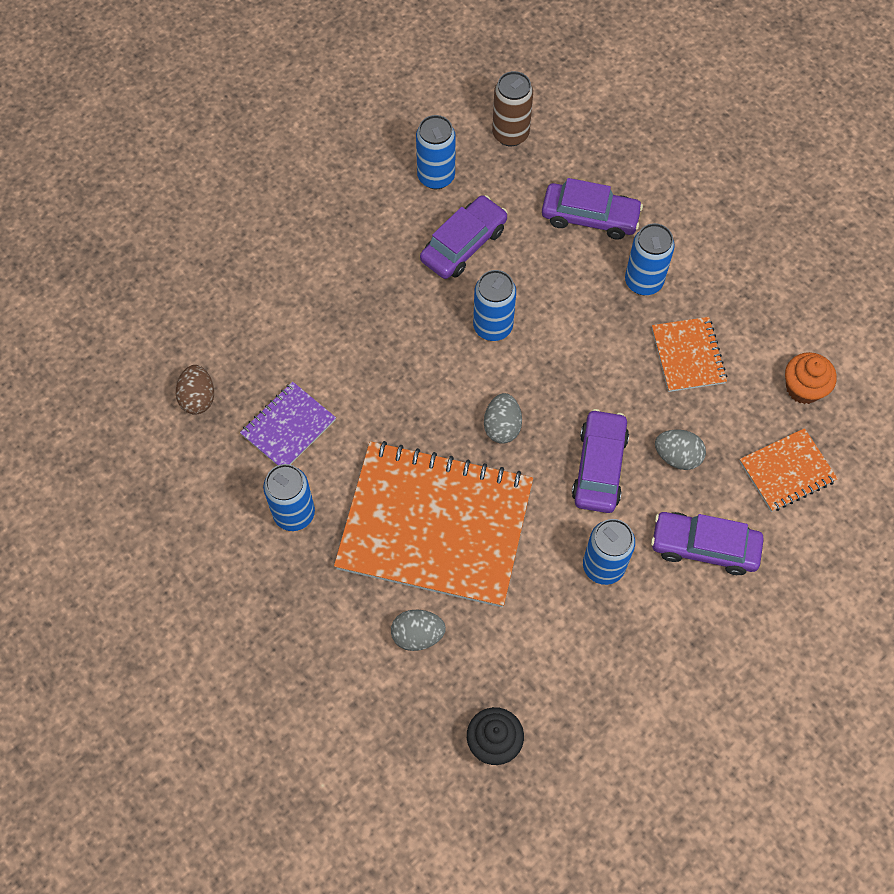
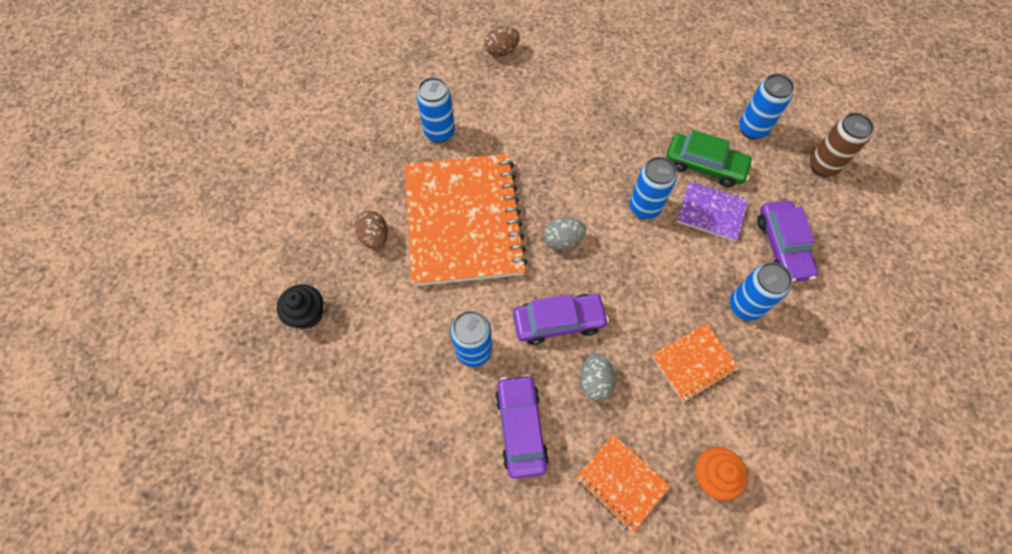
camera: 70 degrees right, 0 degrees up
purple notebook [240,382,336,466] -> purple notebook moved to [676,181,748,242]
grey egg [391,610,446,651] -> brown egg [354,211,388,249]
purple car [420,195,508,279] -> green car [666,130,754,187]

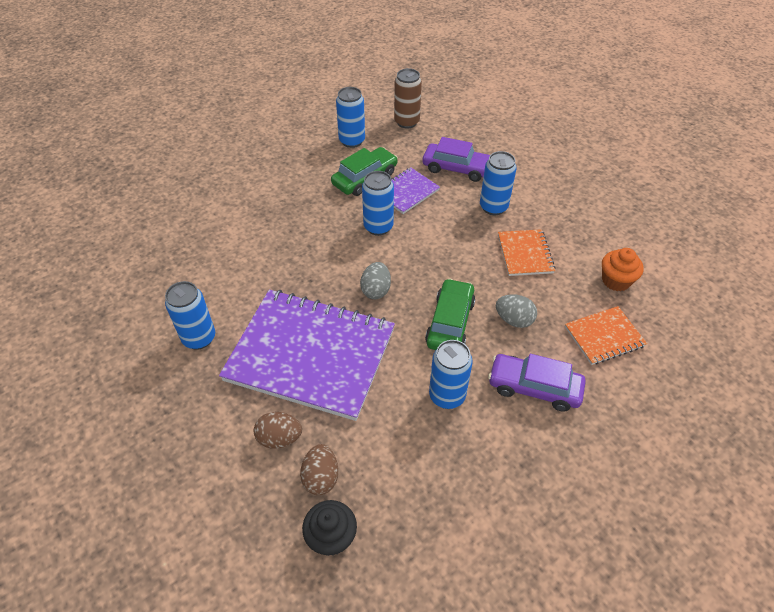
camera: 65 degrees left, 15 degrees down
orange notebook [405,154,528,286] -> purple notebook [219,290,395,421]
brown egg [484,26,520,57] -> brown egg moved to [300,444,338,495]
purple car [513,294,609,345] -> green car [425,278,475,350]

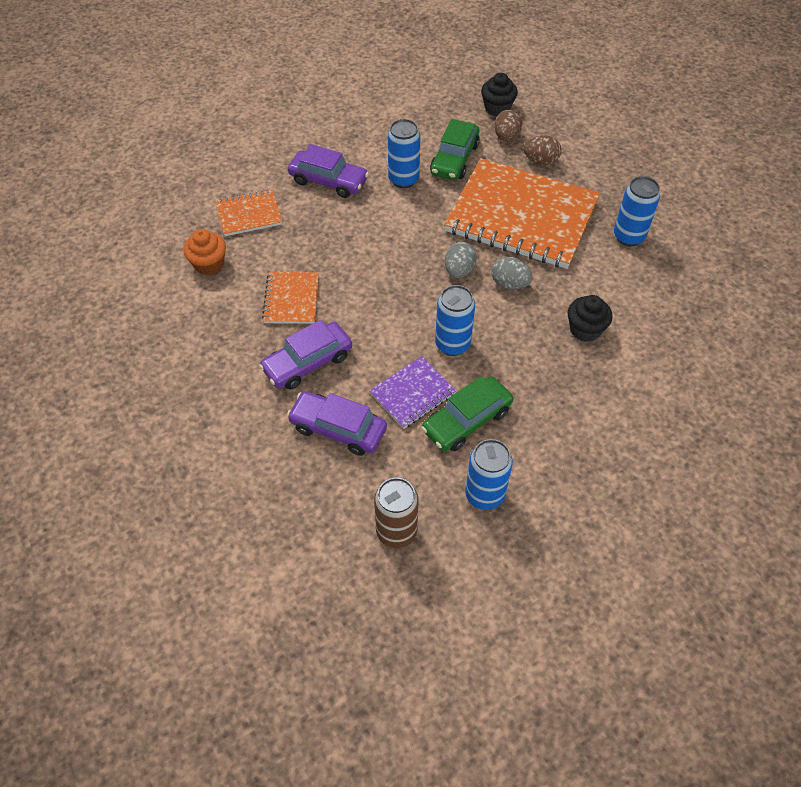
camera: 175 degrees left, 5 degrees up
purple notebook [219,290,395,421] -> orange notebook [444,158,600,269]
green car [425,278,475,350] -> green car moved to [430,119,480,180]
blue can [480,151,517,215] -> purple car [259,320,352,390]
grey egg [496,294,537,328] -> grey egg moved to [492,257,533,290]
none -> black cupcake [568,295,613,342]

